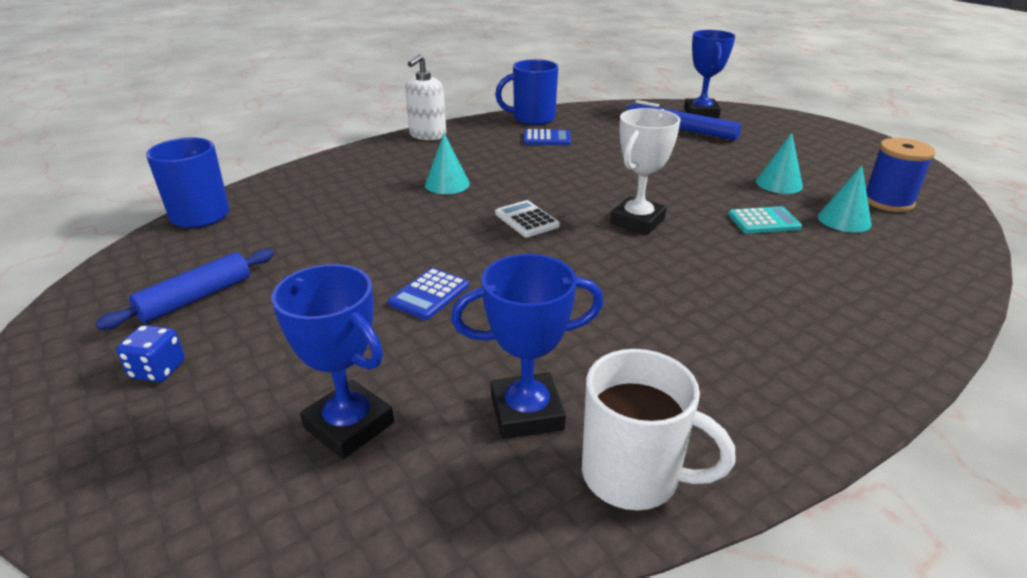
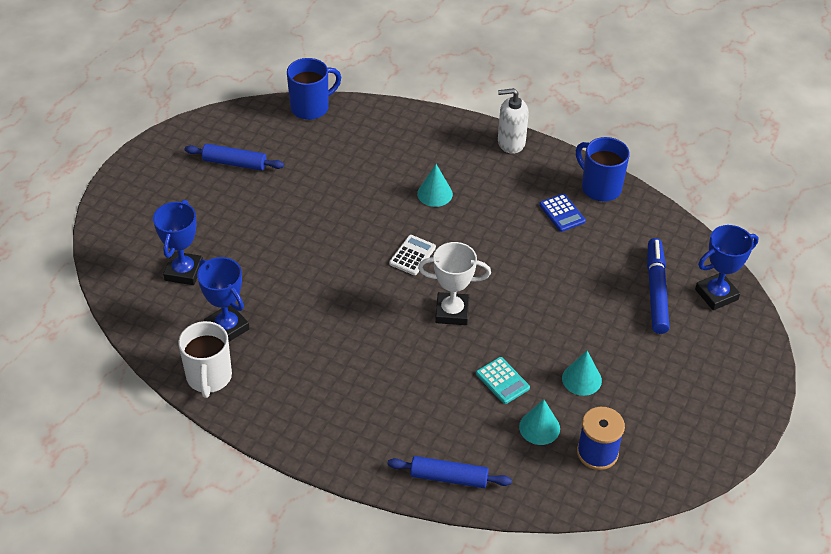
camera: 60 degrees right, 15 degrees up
blue dice [116,325,185,382] -> none
blue calculator [388,268,469,320] -> none
none -> blue rolling pin [387,456,512,488]

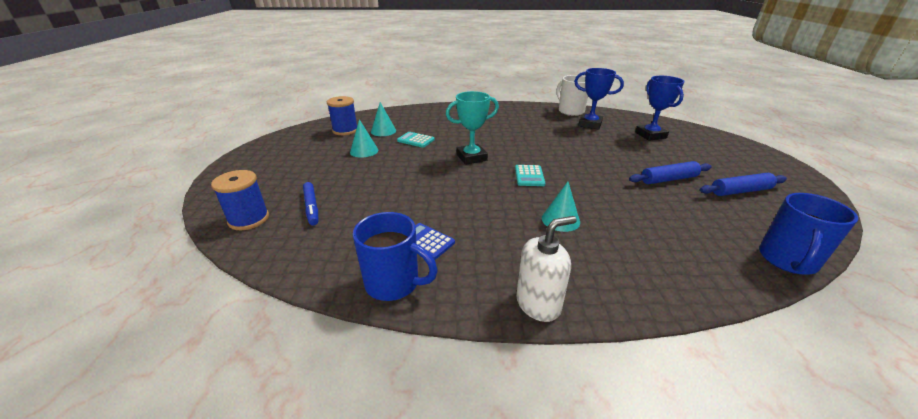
camera: 155 degrees right, 15 degrees down
blue rolling pin [387,456,512,488] -> blue rolling pin moved to [629,161,711,184]
white calculator [389,235,436,275] -> turquoise calculator [515,165,545,186]
white trophy [418,242,491,325] -> turquoise trophy [446,91,499,165]
blue marker [647,238,670,334] -> blue marker [303,182,318,225], size x0.65
blue trophy [695,225,758,310] -> blue spool [211,170,269,230]

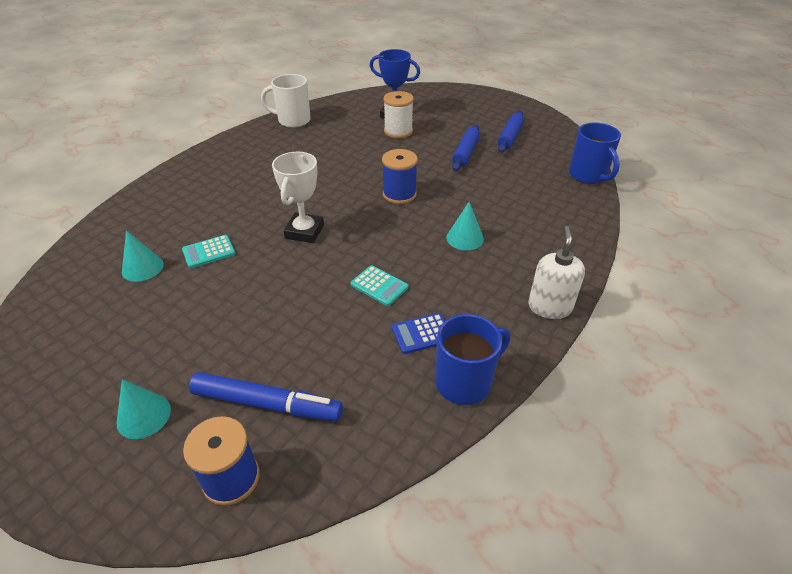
camera: 55 degrees left, 10 degrees up
blue marker [303,182,318,225] -> blue marker [189,372,343,421], size x1.55
blue spool [327,96,357,135] -> blue spool moved to [382,149,418,204]
turquoise cone [350,119,378,158] -> turquoise cone moved to [117,379,171,439]
turquoise trophy [446,91,499,165] -> white trophy [272,152,324,243]
turquoise calculator [515,165,545,186] -> turquoise calculator moved to [351,265,408,306]
blue trophy [574,68,624,129] -> none
none -> white spool [384,91,414,138]

